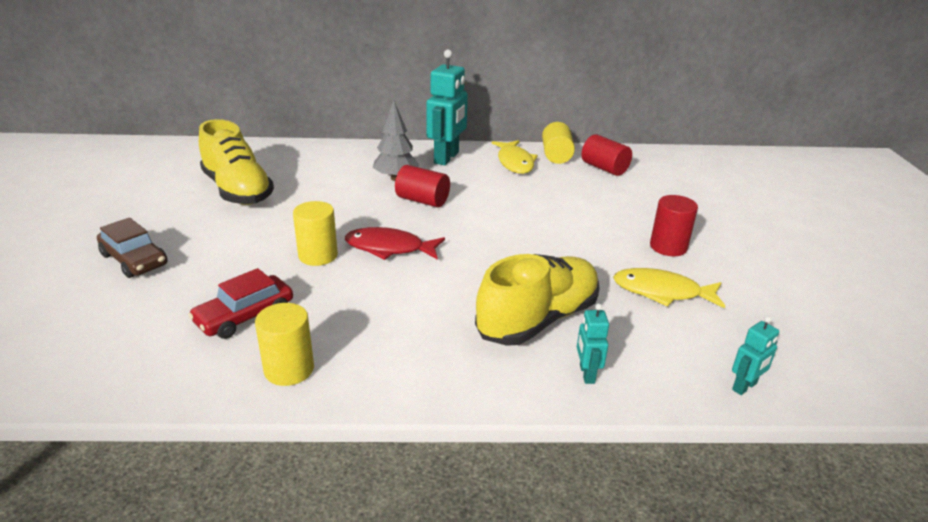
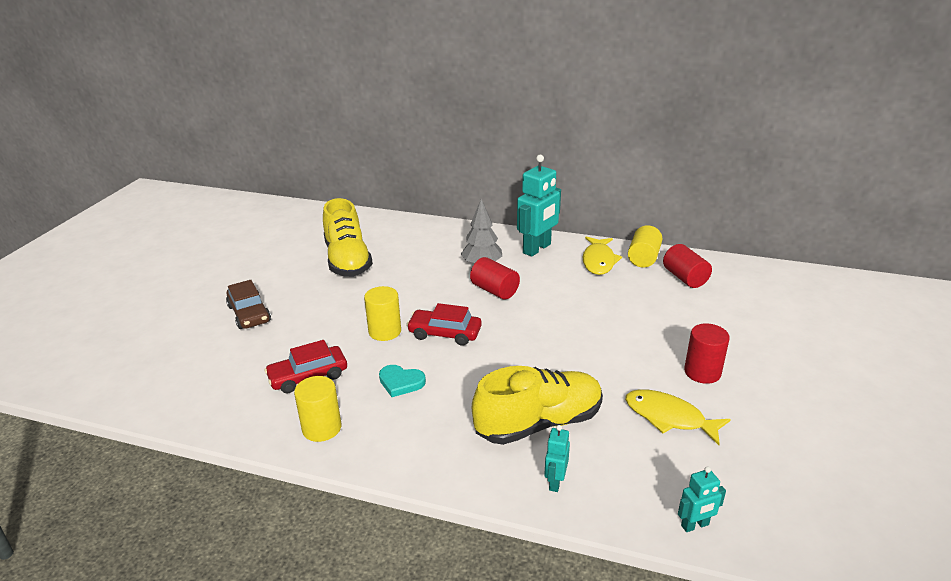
camera: 20 degrees right, 0 degrees up
red fish [345,227,445,260] -> red car [407,303,482,346]
none -> turquoise heart [379,365,426,397]

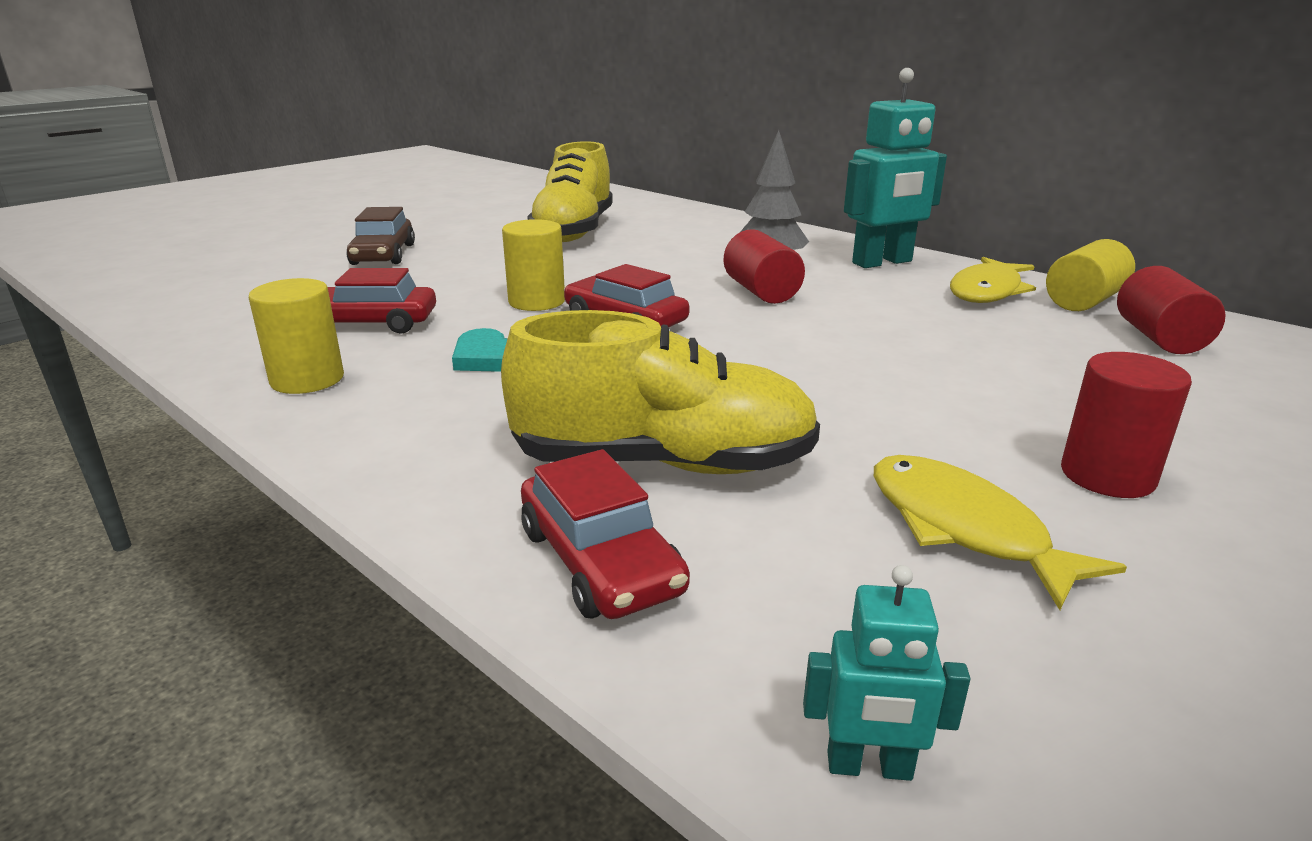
camera: 25 degrees right, 5 degrees down
turquoise robot [544,425,570,492] -> red car [521,449,690,619]

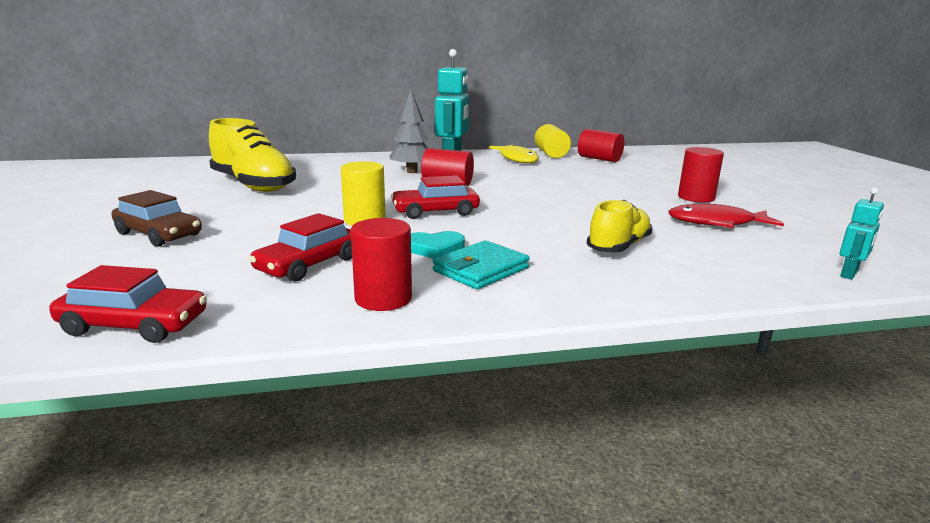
camera: 55 degrees left, 5 degrees down
yellow cylinder [249,278,344,394] -> red cylinder [351,218,412,311]
yellow shoe [501,310,820,474] -> yellow shoe [587,200,653,253], size x0.62
red car [521,449,690,619] -> red car moved to [49,265,207,343]
yellow fish [874,455,1127,610] -> red fish [668,204,784,228]
none -> turquoise wallet [433,240,530,289]

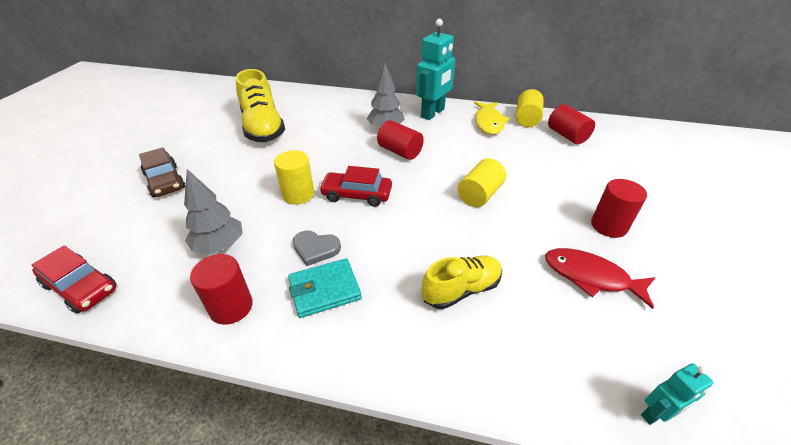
camera: 25 degrees right, 20 degrees up
red car [249,213,352,282] -> grey tree [184,169,243,254]
turquoise heart [411,231,465,259] -> grey heart [293,231,341,266]
none -> yellow cylinder [457,158,506,207]

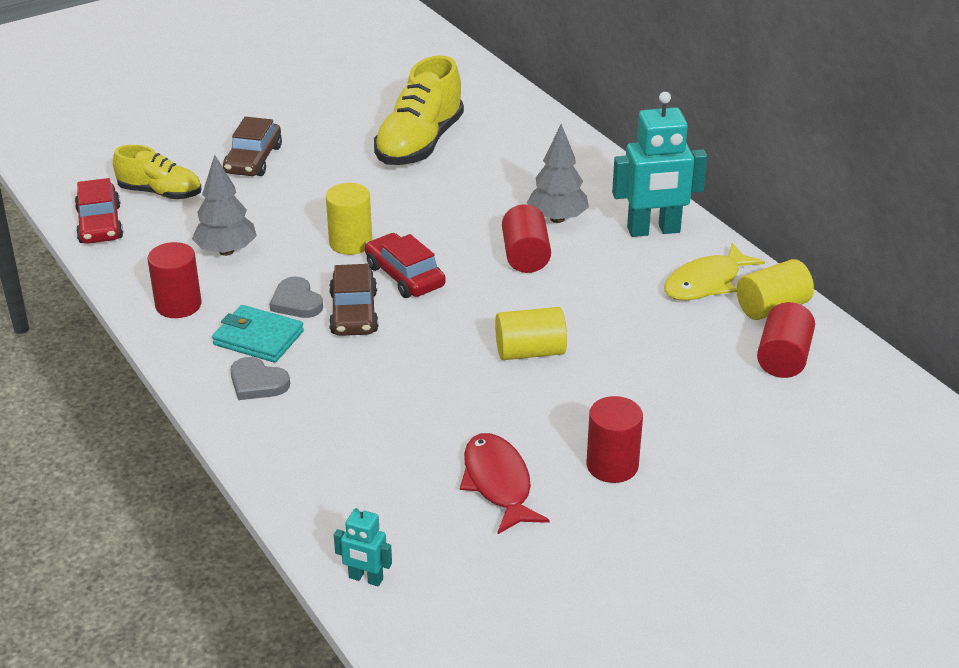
camera: 45 degrees right, 5 degrees down
yellow shoe [422,256,502,309] -> yellow shoe moved to [113,145,202,199]
none -> grey heart [230,357,290,400]
none -> brown car [329,264,379,336]

